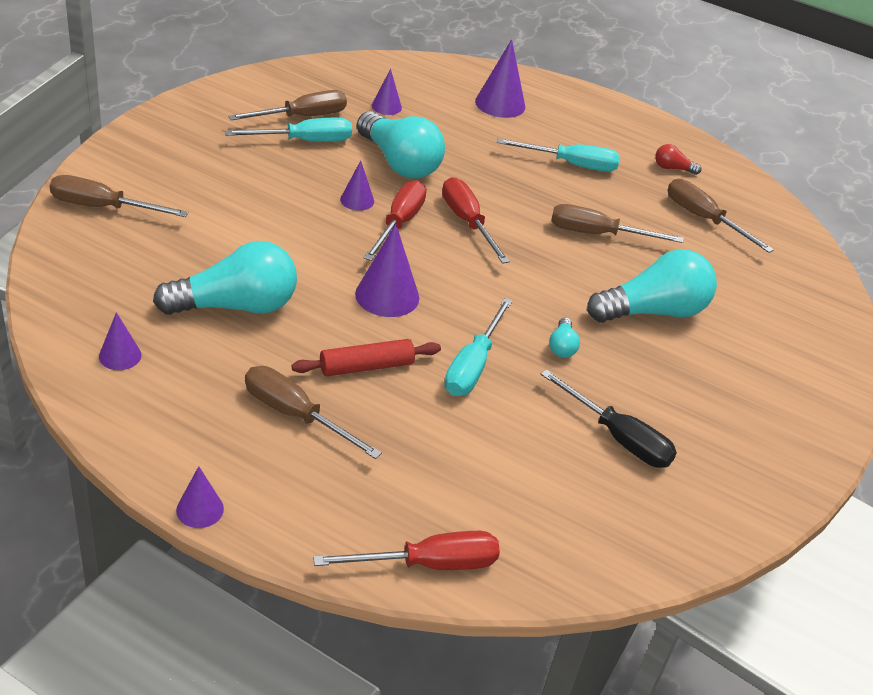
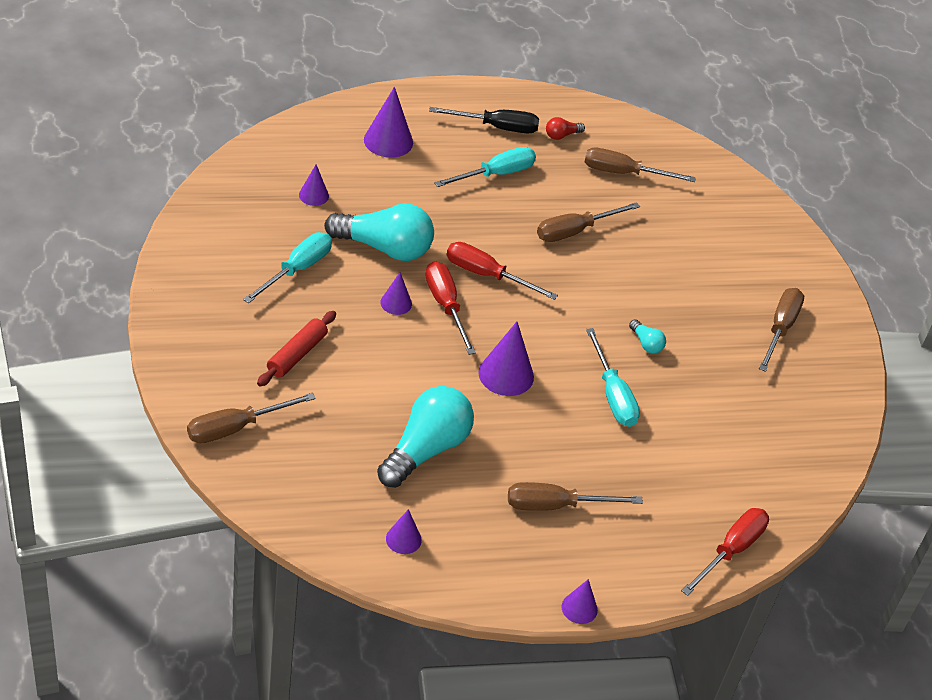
camera: 40 degrees left, 5 degrees up
brown screwdriver [228,90,347,120] -> brown screwdriver moved to [759,288,804,372]
red rolling pin [291,339,441,376] -> red rolling pin moved to [257,311,336,386]
black screwdriver [541,369,677,468] -> black screwdriver moved to [429,107,539,133]
turquoise light bulb [587,249,717,323] -> none

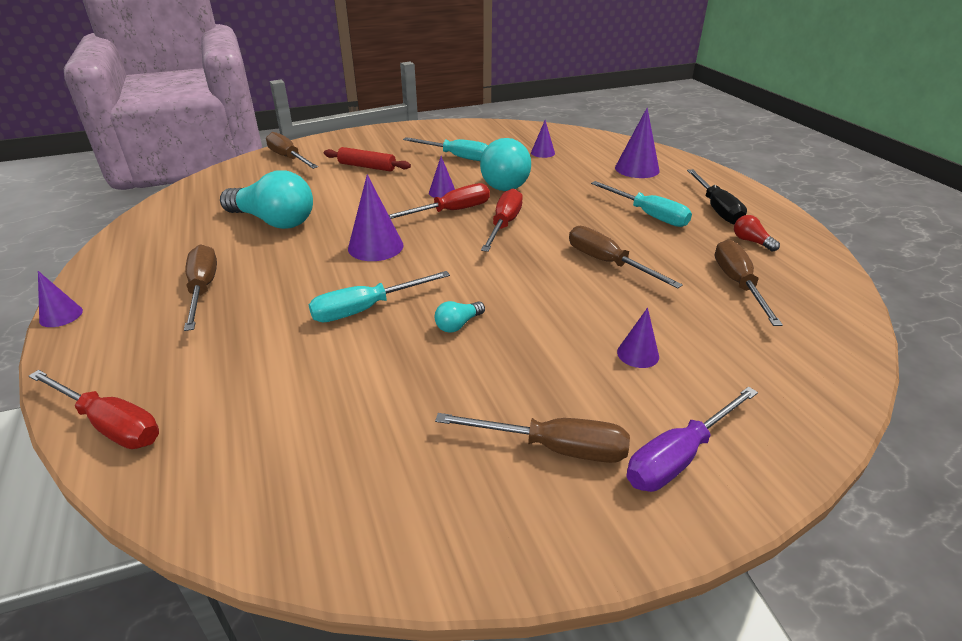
camera: 85 degrees right, 10 degrees down
purple cone [386,509,422,554] -> purple cone moved to [617,308,659,368]
none -> purple screwdriver [626,387,758,492]

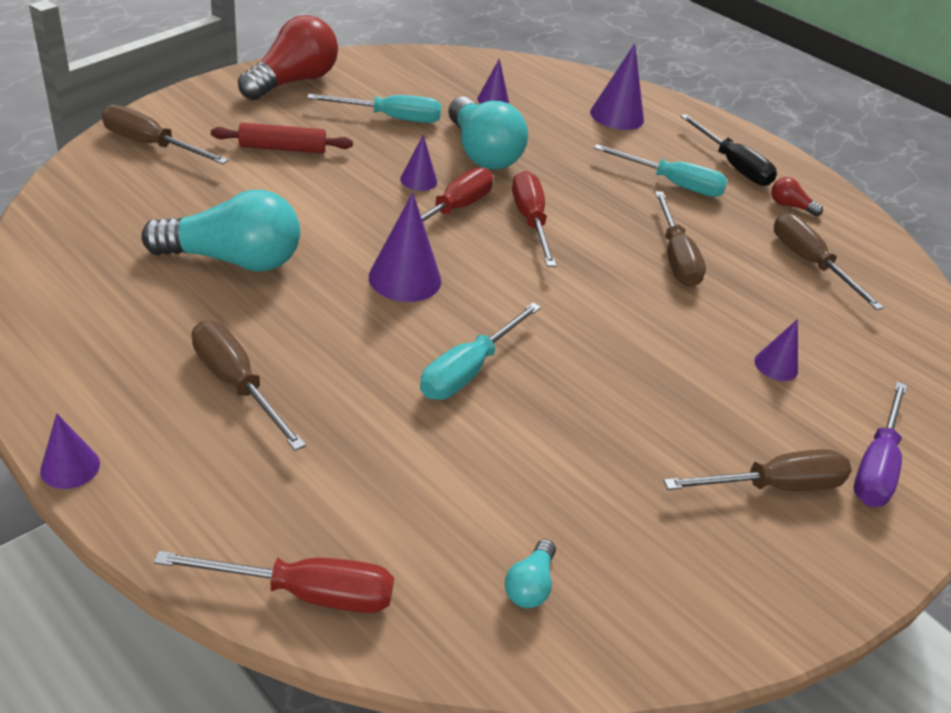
camera: 30 degrees left, 5 degrees up
turquoise light bulb [435,301,485,333] -> turquoise light bulb moved to [505,539,556,608]
brown screwdriver [569,226,683,289] -> brown screwdriver turned 120 degrees counterclockwise [655,191,706,287]
none -> red light bulb [238,15,338,100]

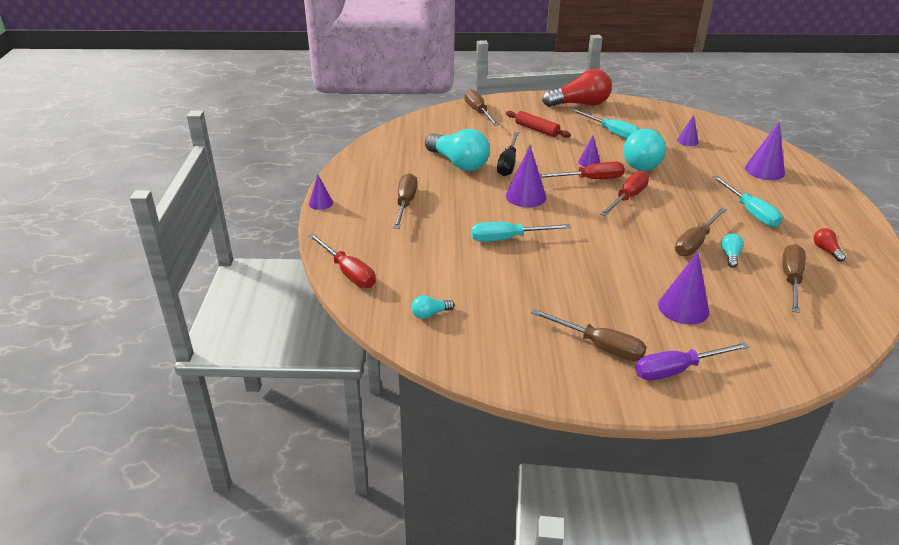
camera: 50 degrees right, 5 degrees down
black screwdriver [680,114,777,186] -> black screwdriver moved to [497,132,519,176]
purple cone [754,319,798,381] -> purple cone [658,252,709,325], size x1.71
none -> turquoise light bulb [721,233,743,268]

